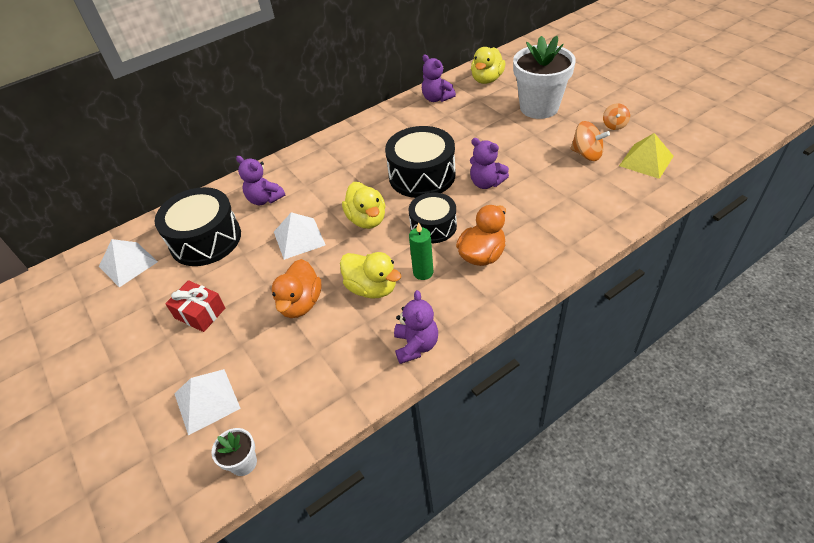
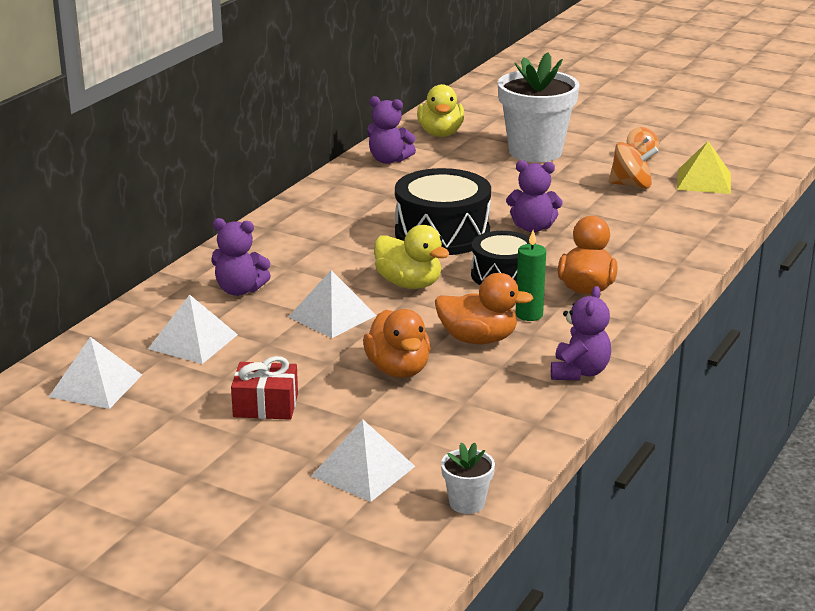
camera: 30 degrees left, 20 degrees down
black drum [155,187,241,266] -> white pyramid [148,294,238,364]
yellow duck [340,252,401,299] -> orange duck [435,273,533,344]
purple teddy bear [394,290,438,364] -> purple teddy bear turned 45 degrees clockwise [551,286,611,380]

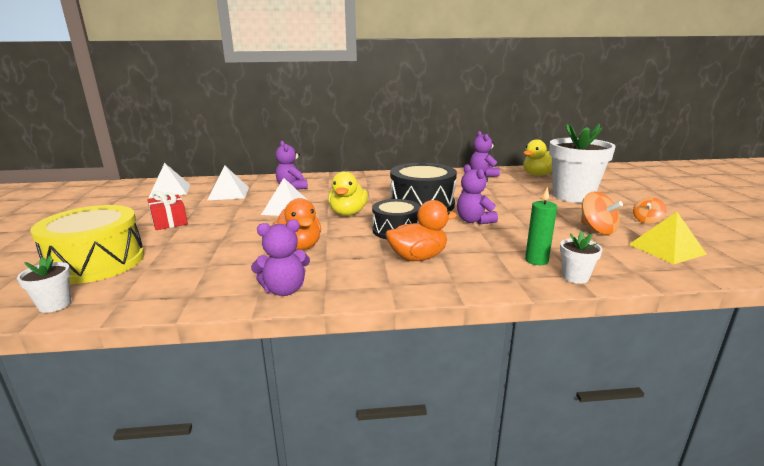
camera: 55 degrees right, 5 degrees down
white pyramid [312,419,415,502] -> yellow drum [30,205,145,284]
orange duck [363,309,431,378] -> none
green candle [516,230,546,321] -> green candle moved to [525,186,557,265]
none -> white flower pot [560,231,603,284]

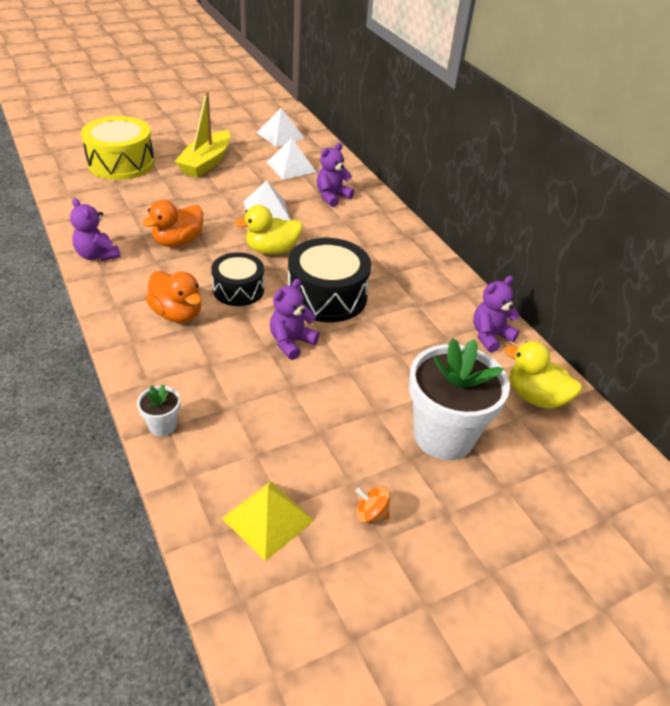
camera: 65 degrees right, 20 degrees up
white flower pot [17,255,71,313] -> none
red gift [147,191,188,230] -> yellow boat [175,91,230,178]
green candle [525,186,557,265] -> none
orange spinning top [581,192,623,235] -> none

